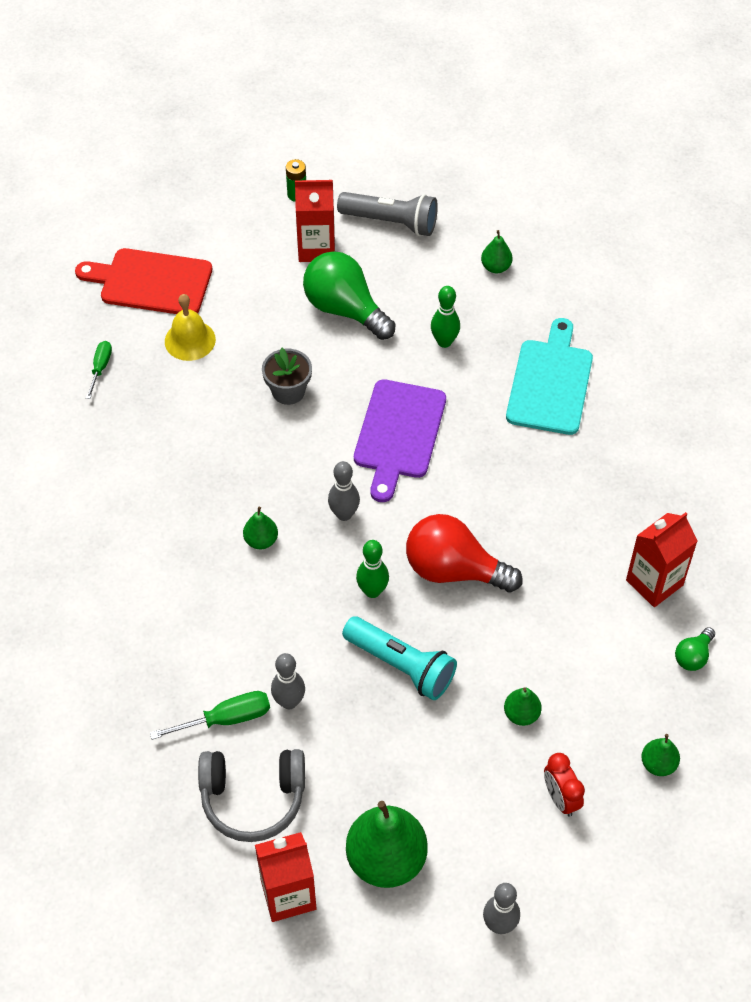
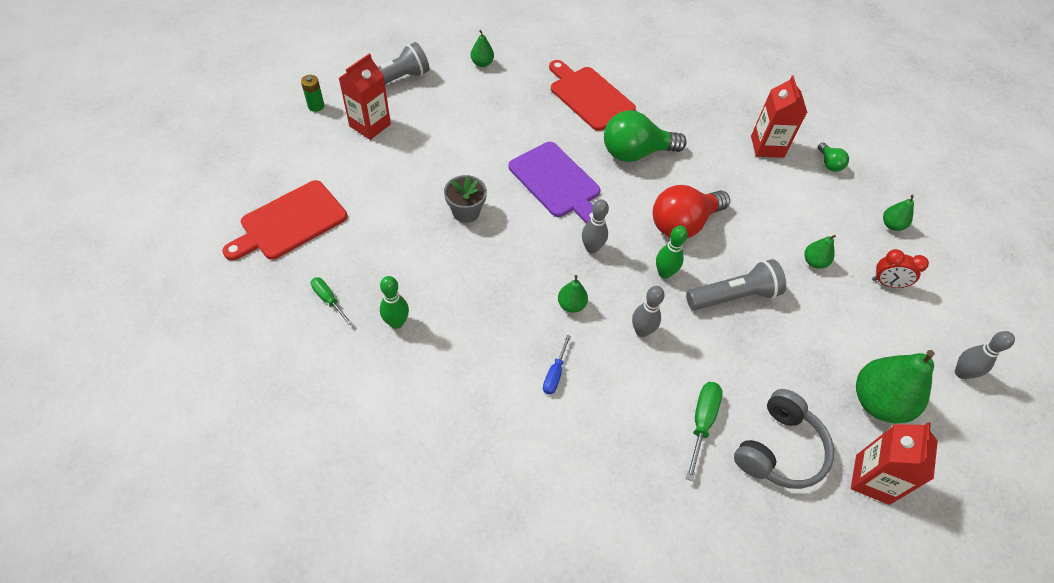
camera: 55 degrees left, 0 degrees up
yellow bell [165,294,216,361] -> none
grey bowling pin [271,653,305,709] -> grey bowling pin moved to [632,286,665,337]
green light bulb [303,251,396,340] -> green light bulb moved to [604,110,687,162]
turquoise flashlight [342,616,457,700] -> grey flashlight [686,259,786,310]
green bowling pin [431,286,460,348] -> green bowling pin moved to [380,276,409,329]
turquoise cutting board [506,318,593,435] -> red cutting board [549,60,636,131]
none -> blue screwdriver [543,335,571,395]

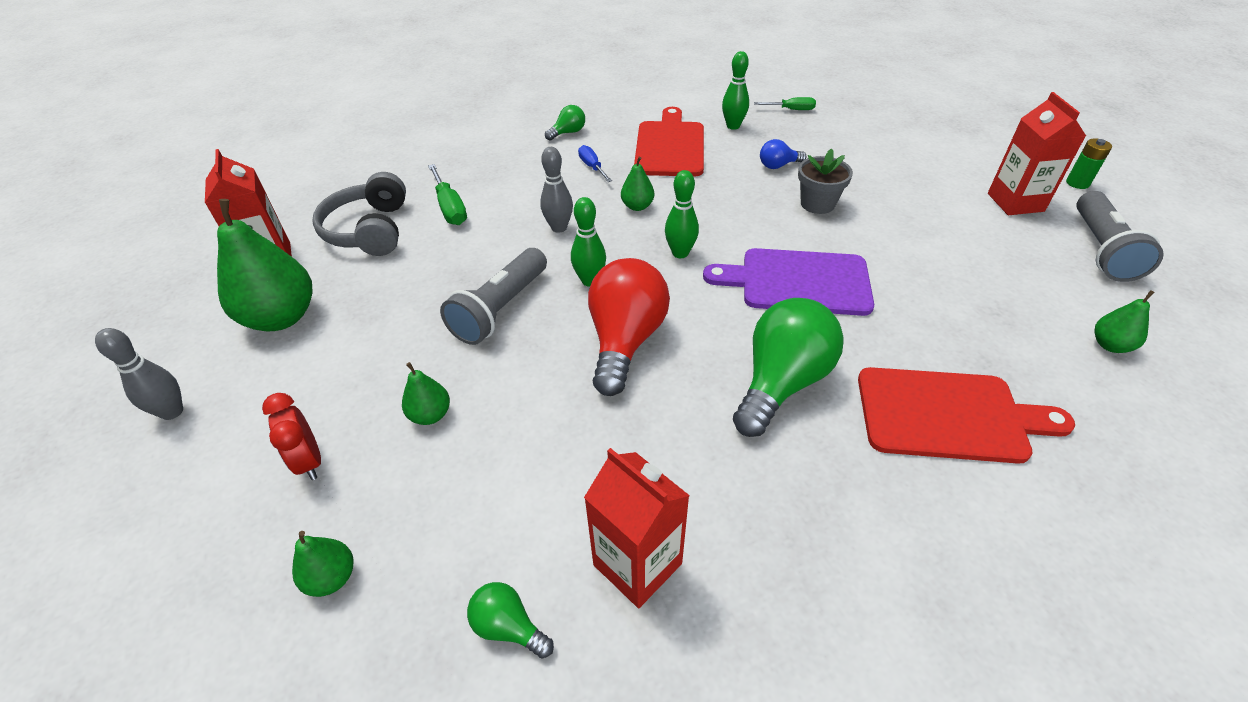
camera: 140 degrees right, 10 degrees down
red cutting board [222,180,347,260] -> red cutting board moved to [634,107,704,177]
grey bowling pin [582,199,609,253] -> green bowling pin [665,170,699,258]
red clock [872,249,929,288] -> red clock turned 90 degrees counterclockwise [262,393,321,480]
none -> green light bulb [545,105,585,140]
none -> blue light bulb [760,139,807,169]

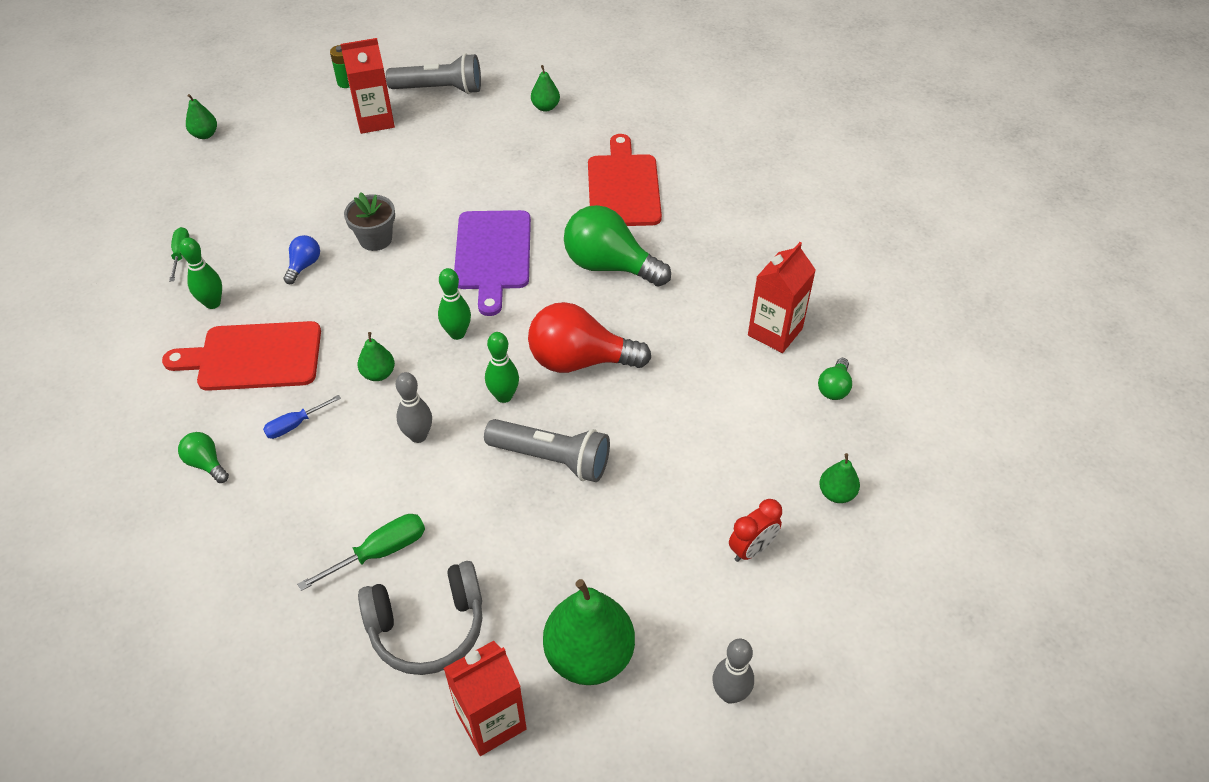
camera: 100 degrees left, 5 degrees up
green pear [402,362,450,425] -> green pear moved to [186,94,217,139]
blue light bulb [760,139,807,169] -> blue light bulb turned 135 degrees counterclockwise [283,235,320,284]

